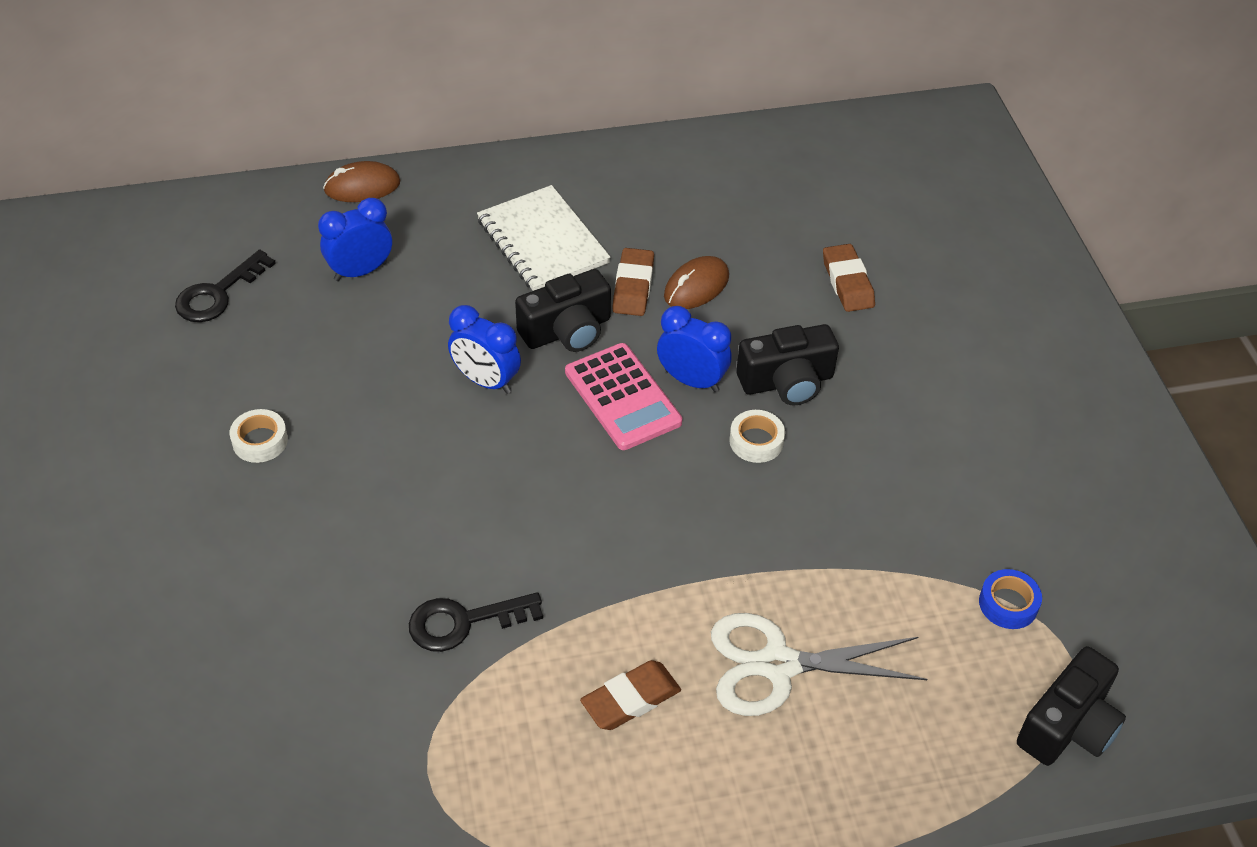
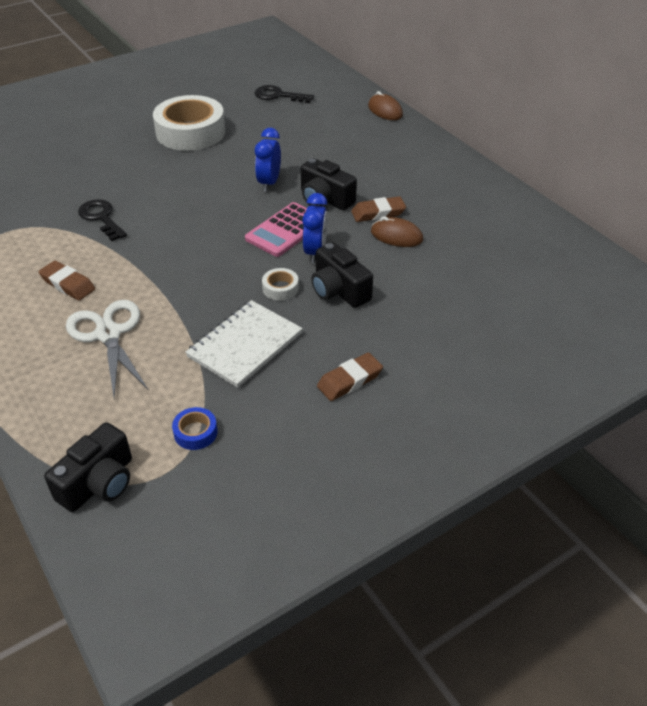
camera: 70 degrees right, 5 degrees down
white tape [230,409,288,463] -> white tape [153,95,225,151], size x2.42
blue clock [318,198,392,281] -> none
white notebook [477,185,611,291] -> white notebook moved to [185,300,303,388]
brown eraser [823,244,875,312] -> brown eraser moved to [317,352,383,401]
black camera [1017,646,1126,766] -> black camera turned 75 degrees counterclockwise [44,422,132,512]

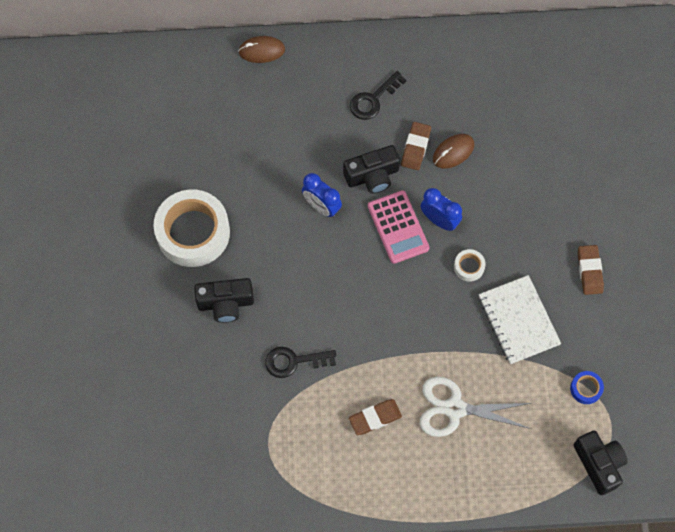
camera: 60 degrees left, 25 degrees up
black key [255,85,314,103] -> black key moved to [350,71,406,120]
black camera [311,242,373,308] -> black camera moved to [194,278,254,323]

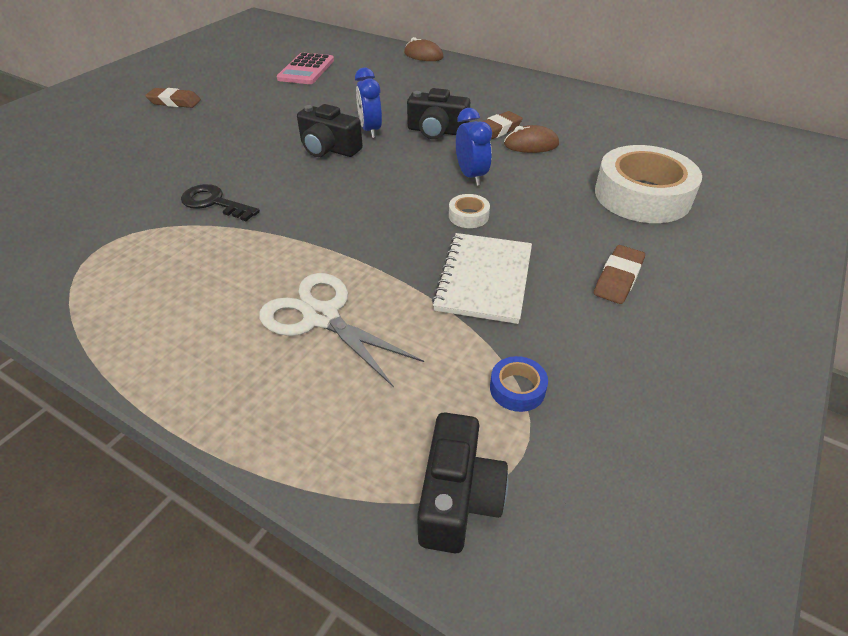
camera: 35 degrees right, 25 degrees down
white tape [154,190,230,267] -> white tape moved to [595,145,702,223]
black camera [194,278,254,323] -> black camera moved to [297,104,363,157]
brown eraser [349,399,402,435] -> brown eraser moved to [145,88,201,108]
black key [350,71,406,120] -> none
pink calculator [368,190,430,264] -> pink calculator moved to [277,52,334,84]

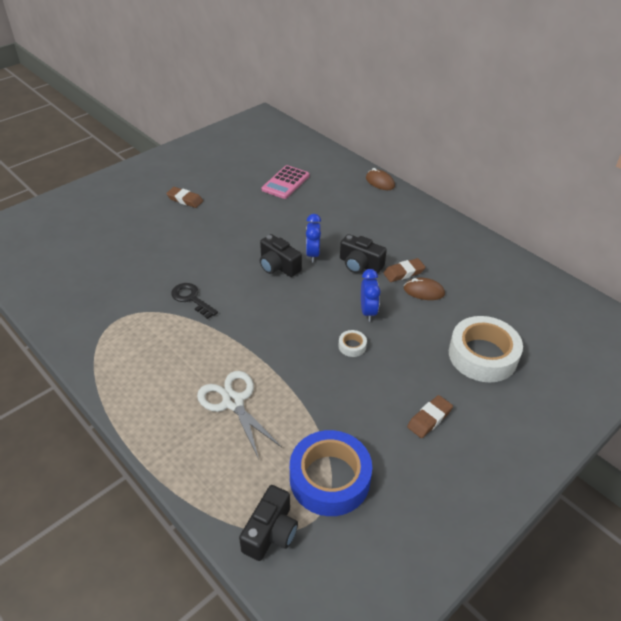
camera: 15 degrees right, 0 degrees up
white notebook [432,233,532,324] -> none
blue tape [490,356,548,412] -> blue tape [290,430,372,516], size x2.42

